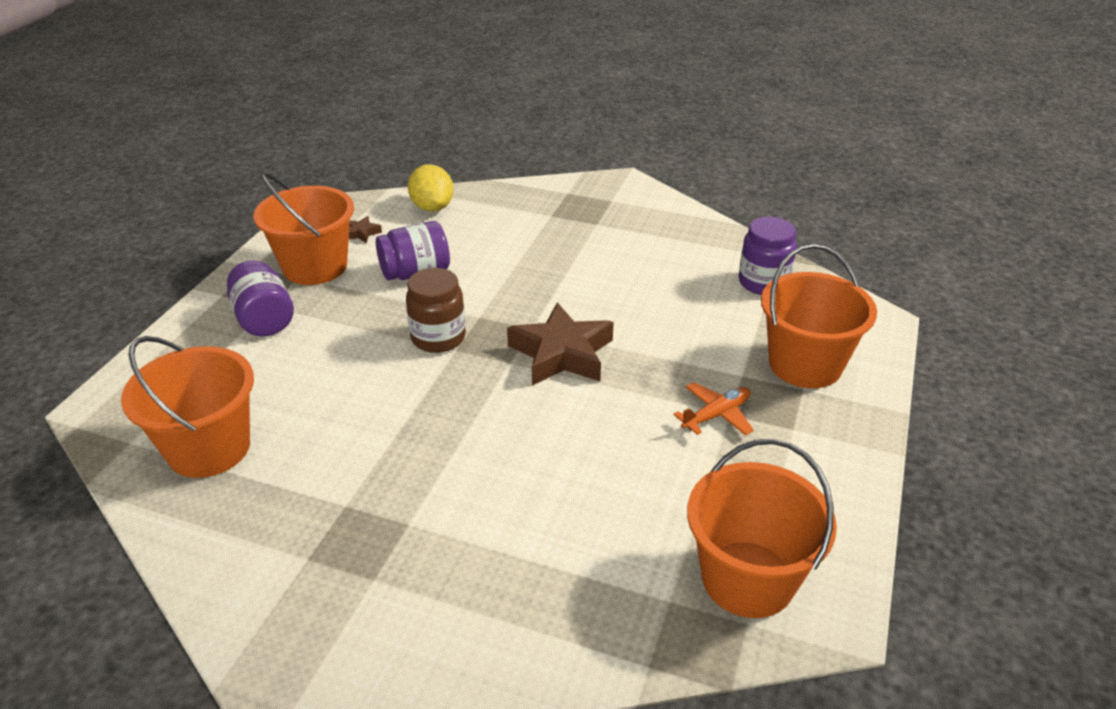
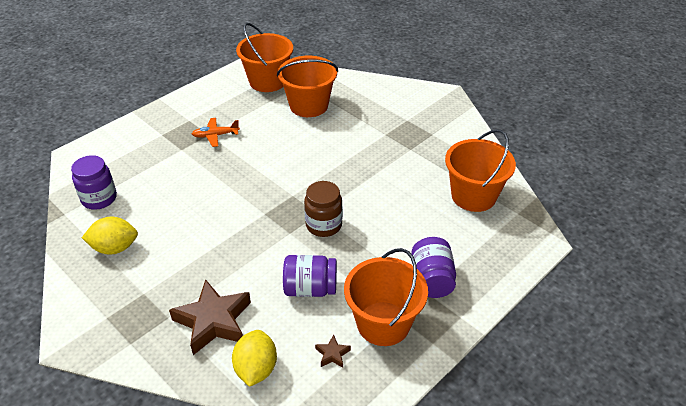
camera: 155 degrees left, 5 degrees up
brown star [507,302,614,385] -> brown star moved to [169,279,251,355]
orange bucket [761,244,877,388] -> orange bucket moved to [277,56,338,117]
none -> yellow lemon [82,217,138,255]

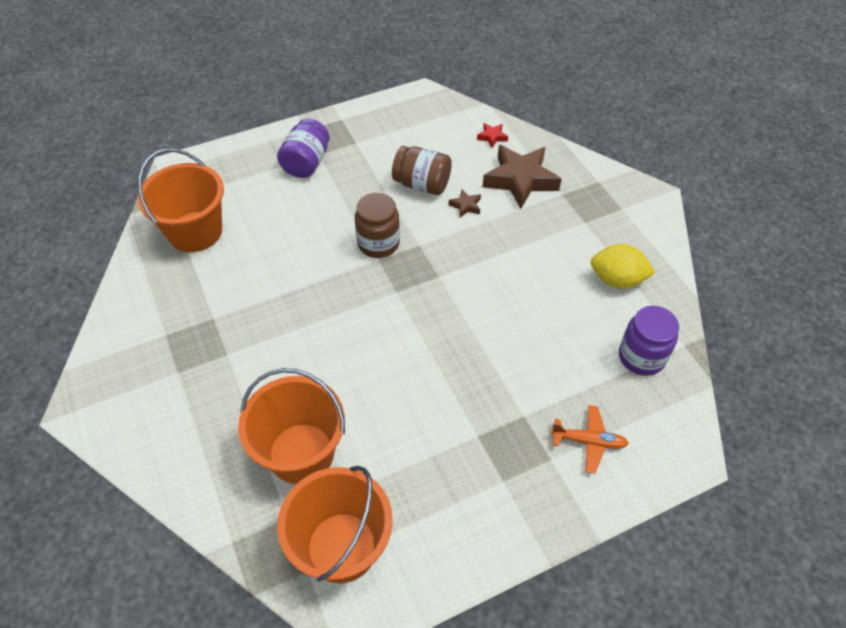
camera: 160 degrees left, 10 degrees up
orange plane [192,118,240,147] -> orange plane moved to [551,405,629,474]
yellow lemon [232,330,277,387] -> red star [477,123,508,148]
purple jar [283,255,337,297] -> brown jar [392,146,452,195]
brown star [315,335,351,368] -> brown star moved to [449,190,481,218]
orange bucket [344,248,428,346] -> none

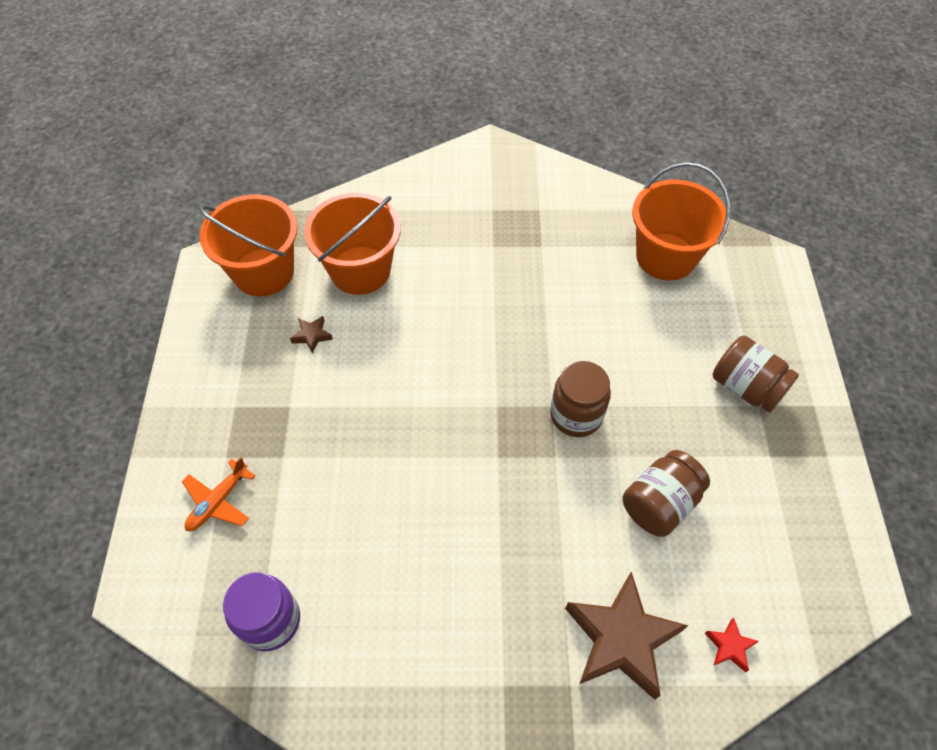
camera: 115 degrees right, 5 degrees up
purple jar [277,119,329,178] -> brown jar [712,336,799,413]
brown star [449,190,481,218] -> brown star moved to [290,316,333,354]
yellow lemon [591,244,656,289] -> none

